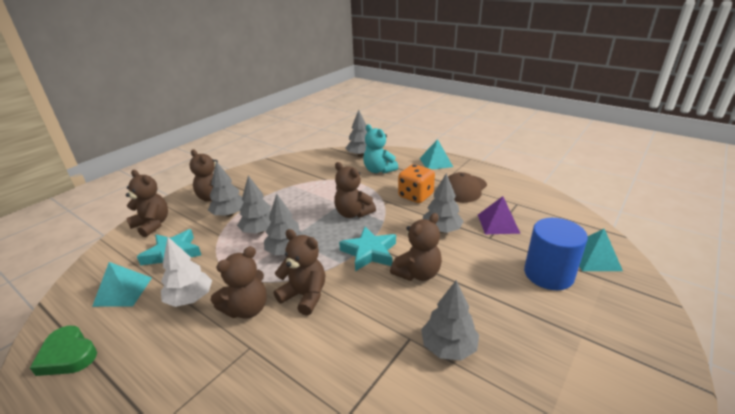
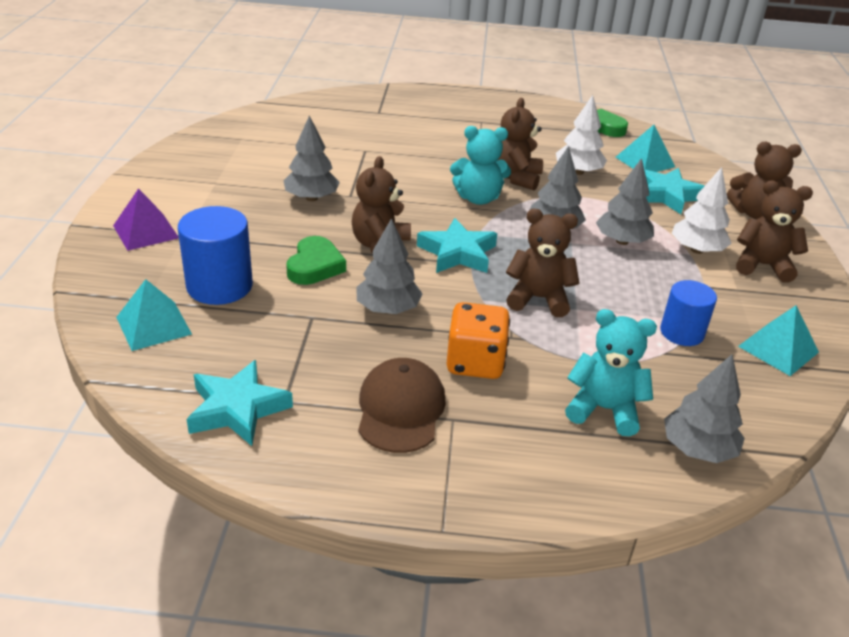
camera: 145 degrees right, 5 degrees up
grey tree [208,161,244,217] -> white tree [671,167,732,254]
brown teddy bear [274,229,325,316] -> turquoise teddy bear [450,126,511,205]
turquoise pyramid [419,139,453,170] -> turquoise pyramid moved to [738,305,819,376]
purple pyramid [478,196,521,234] -> purple pyramid moved to [113,188,179,251]
none -> turquoise star [186,360,293,446]
none -> green heart [286,236,346,285]
none -> blue cylinder [660,280,717,346]

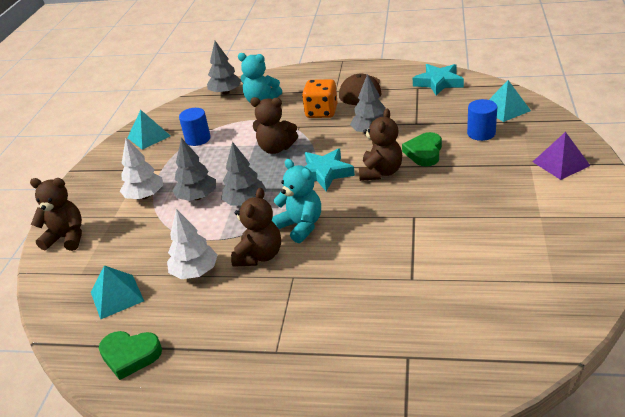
camera: 170 degrees left, 0 degrees up
blue cylinder [178,206,253,305] -> blue cylinder [467,99,497,141], size x0.66
grey tree [284,115,340,201] -> none
turquoise teddy bear [450,126,511,205] -> turquoise teddy bear turned 45 degrees clockwise [272,159,321,243]
turquoise star [644,168,705,214] -> none
brown teddy bear [736,180,813,283] -> none

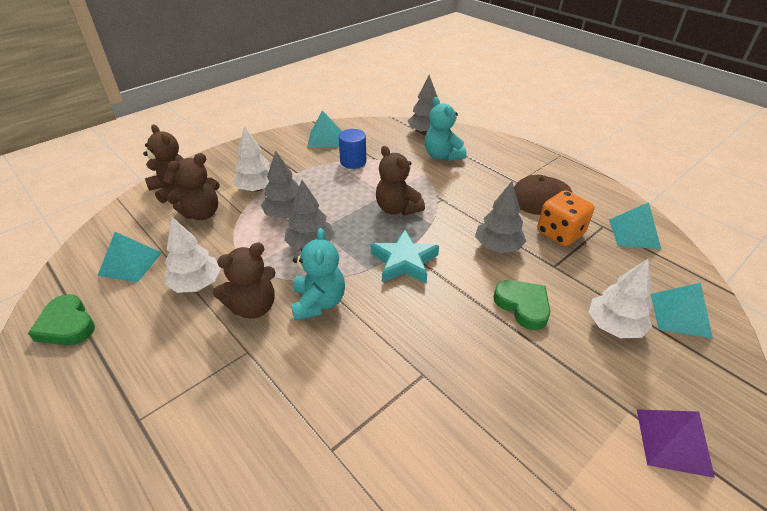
camera: 35 degrees right, 5 degrees up
orange dice [302,79,338,118] -> orange dice moved to [537,190,594,246]
brown teddy bear [359,108,402,181] -> brown teddy bear moved to [167,153,220,220]
green heart [402,132,442,166] -> green heart turned 90 degrees clockwise [493,280,550,330]
turquoise star [413,64,464,95] -> turquoise pyramid [609,202,661,249]
blue cylinder [467,99,497,141] -> white tree [589,259,652,338]

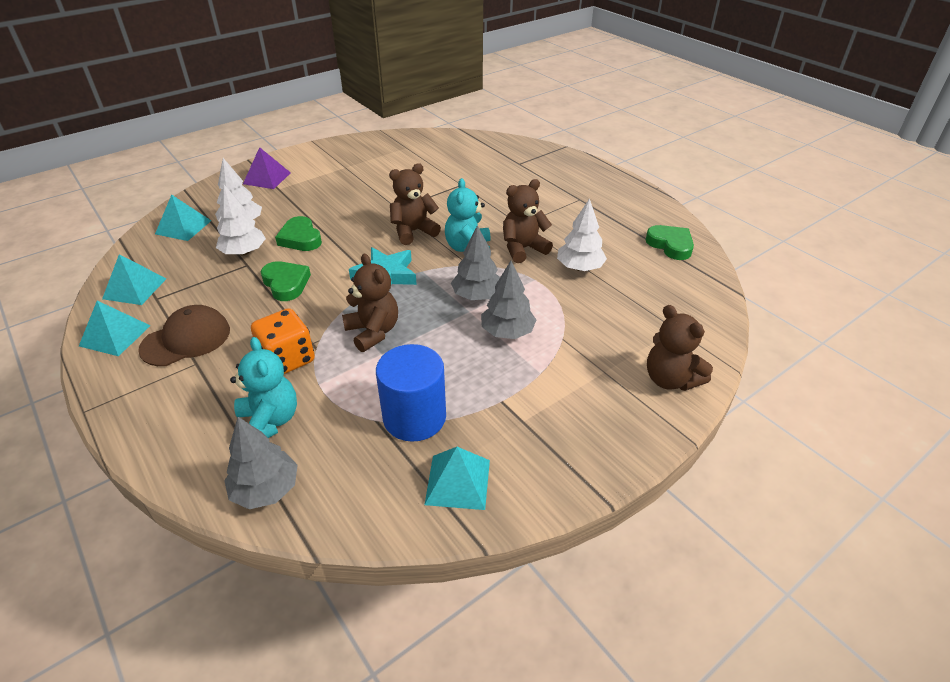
camera: 175 degrees left, 0 degrees up
turquoise pyramid [97,232,162,283] -> turquoise pyramid moved to [79,301,151,356]
brown teddy bear [167,153,220,220] -> brown teddy bear moved to [389,163,441,245]
white tree [233,126,270,192] -> white tree moved to [216,185,266,256]
blue cylinder [338,129,367,169] -> blue cylinder [376,344,446,442], size x1.52
grey tree [475,181,526,253] -> green heart [261,261,311,301]
orange dice [537,190,594,246] -> orange dice moved to [251,308,315,374]

